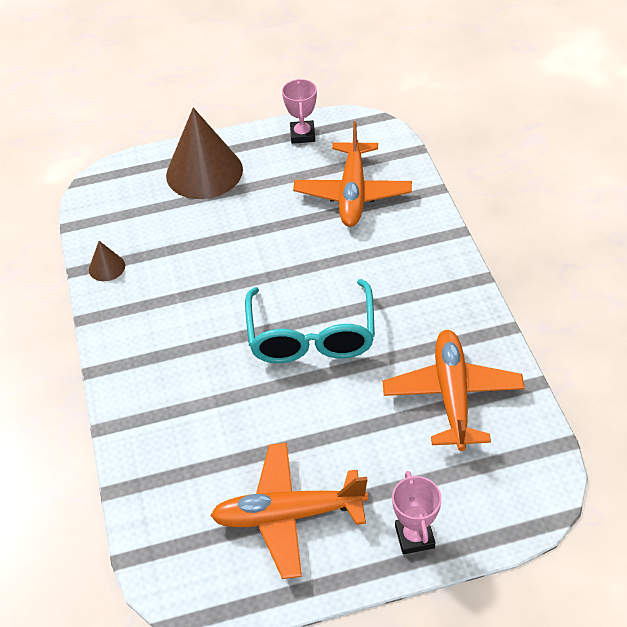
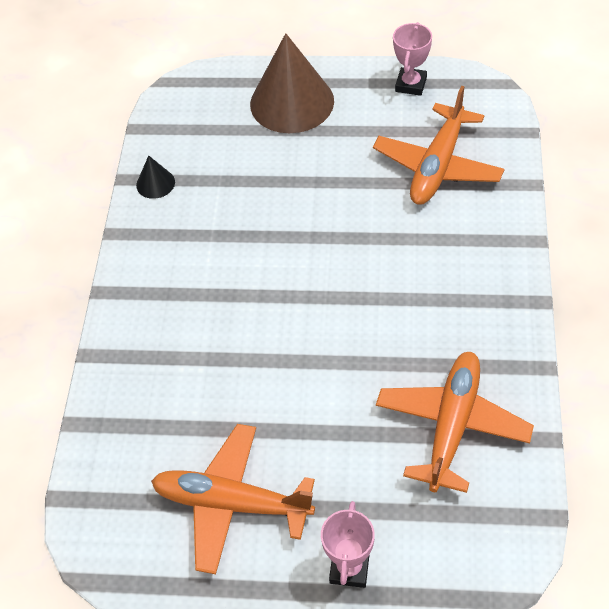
camera: 20 degrees right, 5 degrees up
brown cone [89,241,125,281] -> black cone [136,155,175,199]
turquoise glasses [245,279,375,363] -> none

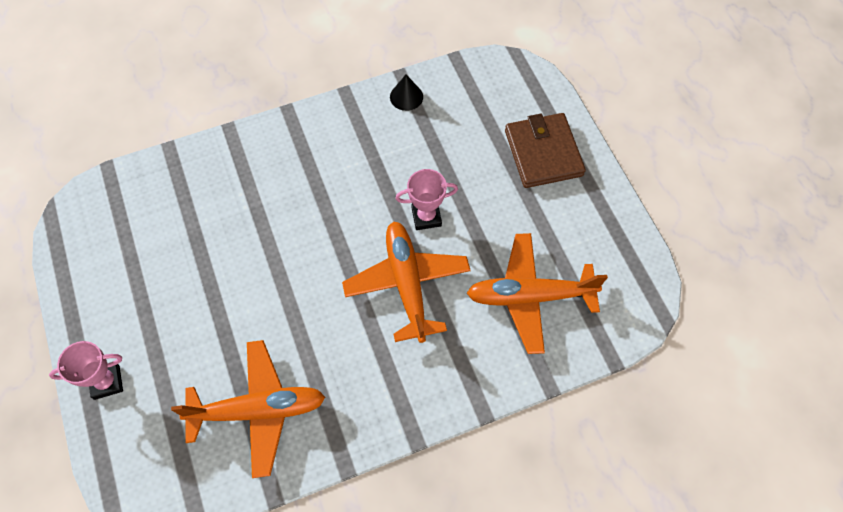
camera: 60 degrees right, 10 degrees up
orange plane [151,424,315,574] -> orange plane moved to [342,221,471,343]
brown cone [250,33,334,133] -> brown wallet [505,113,586,188]
pink trophy [393,22,432,96] -> pink trophy moved to [395,169,458,230]

